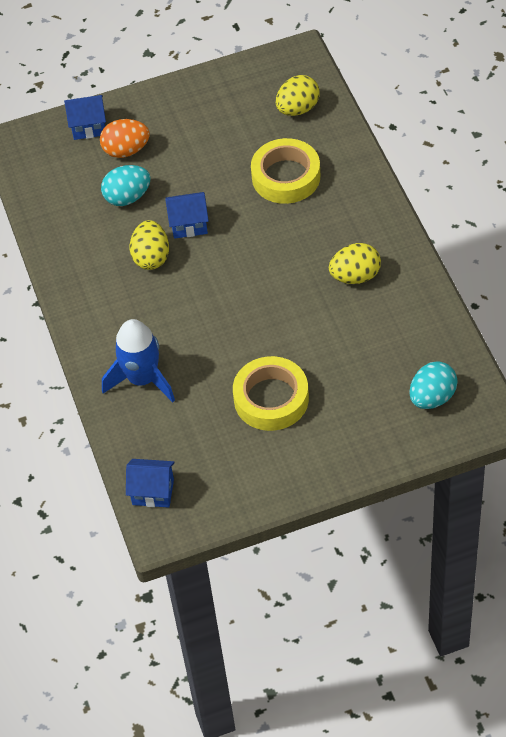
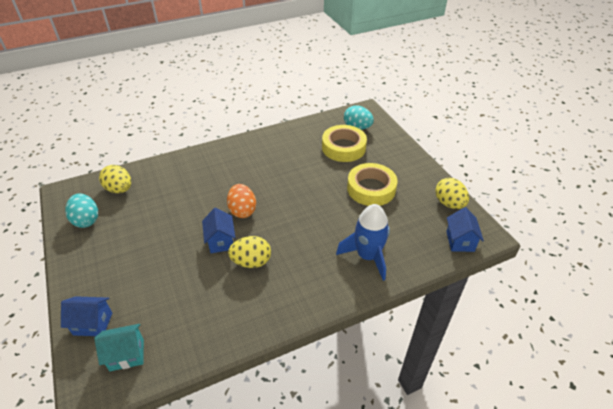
camera: 100 degrees left, 10 degrees down
blue house [64,95,106,140] -> blue house turned 75 degrees counterclockwise [61,296,112,336]
orange egg [100,119,150,158] -> orange egg moved to [227,184,256,218]
turquoise egg [101,165,151,206] -> turquoise egg moved to [65,194,98,228]
yellow tape [251,138,320,204] -> yellow tape moved to [322,125,367,162]
yellow egg [329,243,381,284] -> yellow egg moved to [435,178,469,209]
none -> turquoise house [94,324,144,371]

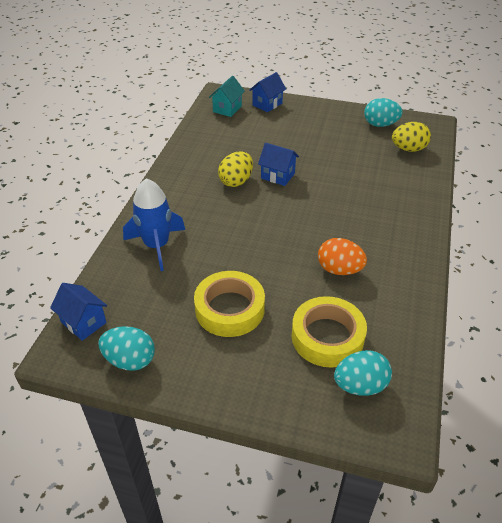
camera: 130 degrees right, 0 degrees up
orange egg [227,184,256,218] -> orange egg moved to [318,238,367,275]
yellow egg [435,178,469,209] -> turquoise egg [98,326,155,371]

